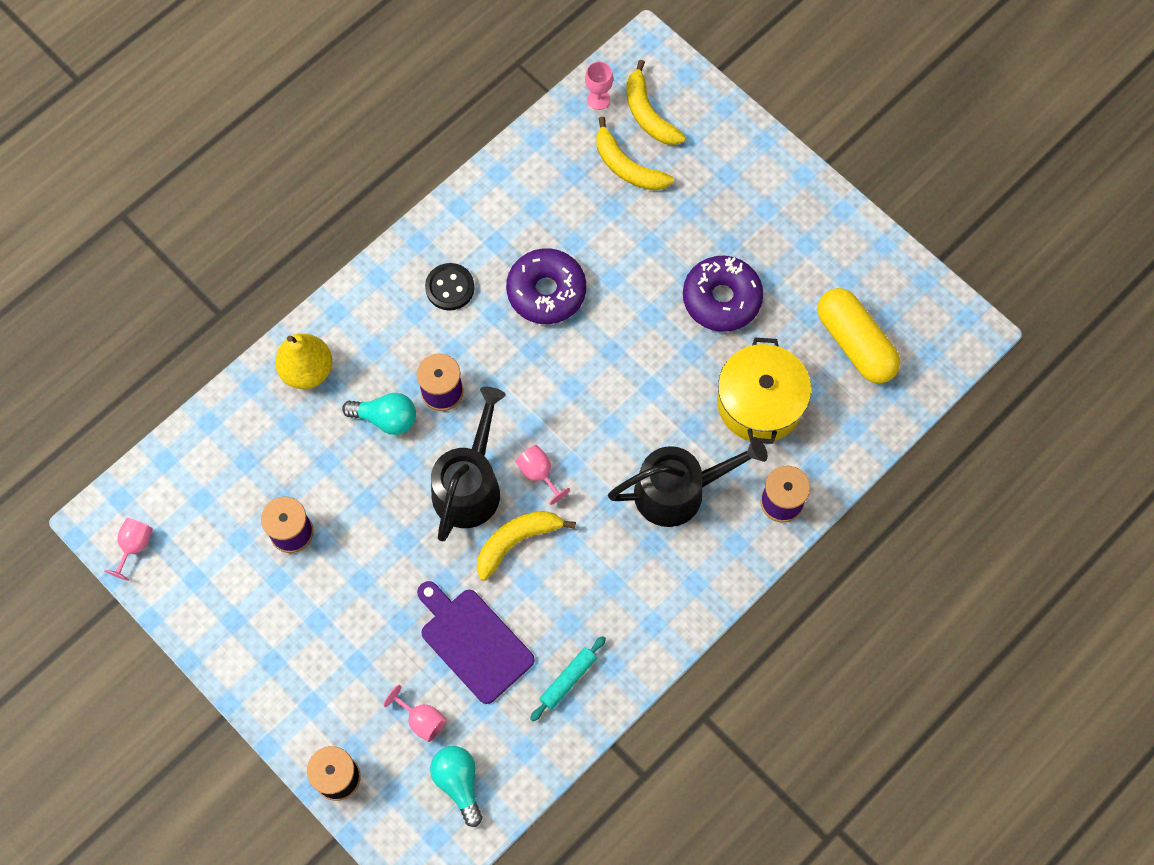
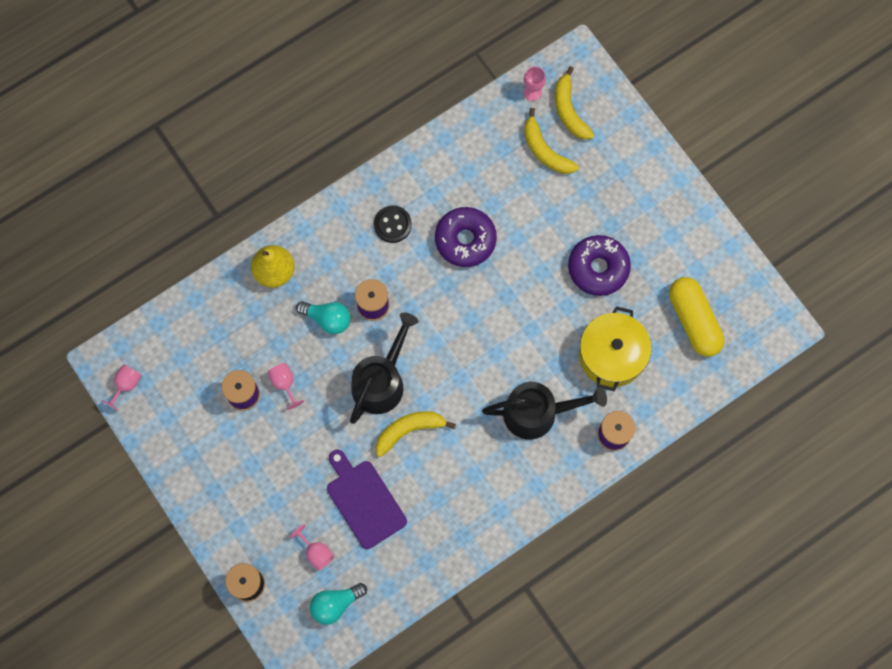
camera: 10 degrees right, 5 degrees up
turquoise light bulb [430,746,483,827] -> turquoise light bulb turned 105 degrees counterclockwise [310,583,367,625]
pink goblet [516,445,570,505] -> pink goblet moved to [267,363,304,410]
turquoise rolling pin [530,636,606,721] -> none

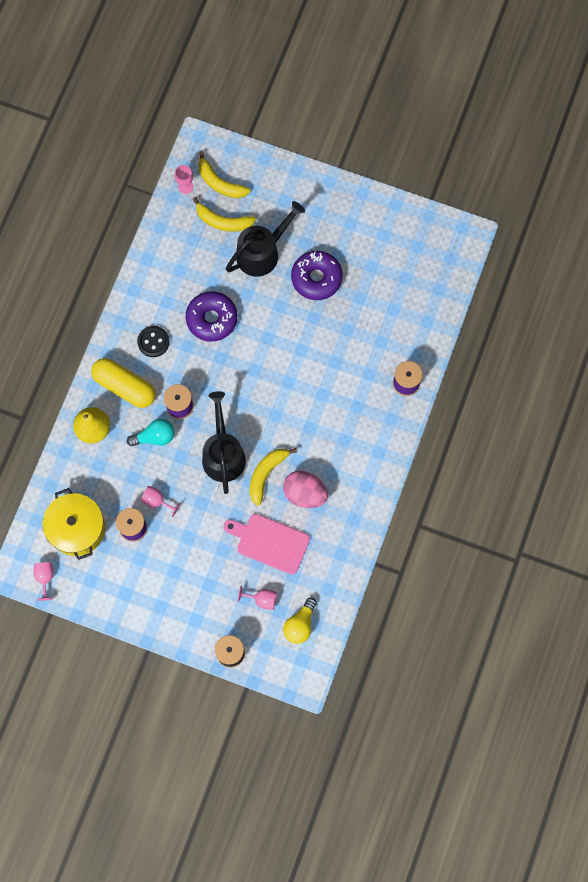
camera: 35 degrees left, 0 degrees up
turquoise light bulb [310,583,367,625] -> yellow light bulb [283,597,317,644]
purple cutting board [327,450,407,549] -> pink cutting board [223,514,310,574]
black watering can [482,382,607,440] -> black watering can moved to [225,201,305,277]
yellow pot [579,306,652,391] -> yellow pot moved to [43,488,105,560]
yellow capsule [669,277,724,357] -> yellow capsule moved to [91,358,155,408]
none -> pink egg [283,471,328,508]

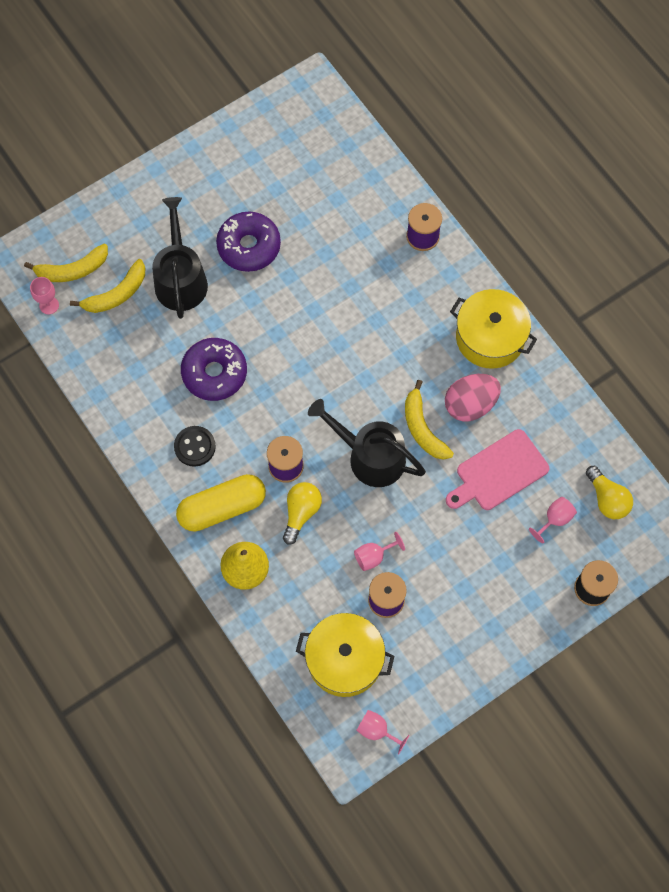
camera: 55 degrees left, 5 degrees down
turquoise light bulb [127,419,174,446] -> yellow light bulb [283,482,322,545]
none -> yellow pot [450,289,537,369]

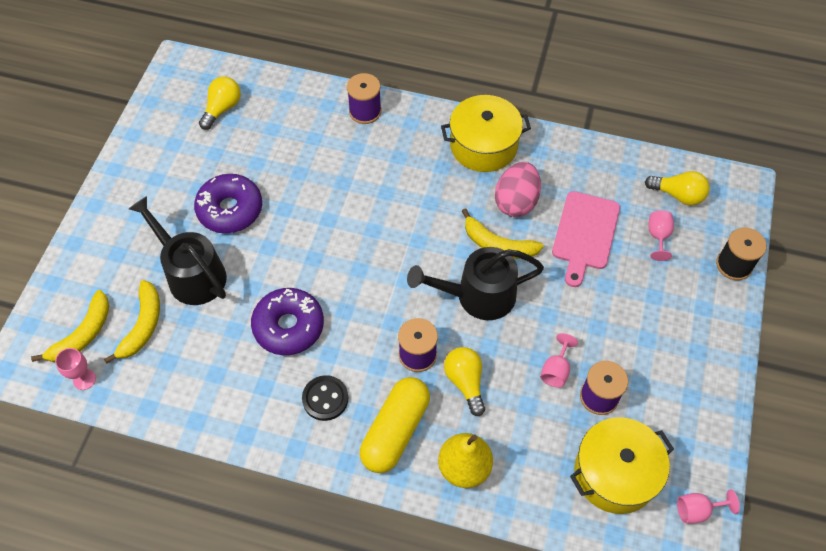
camera: 40 degrees left, 10 degrees down
none -> yellow light bulb [199,76,241,130]

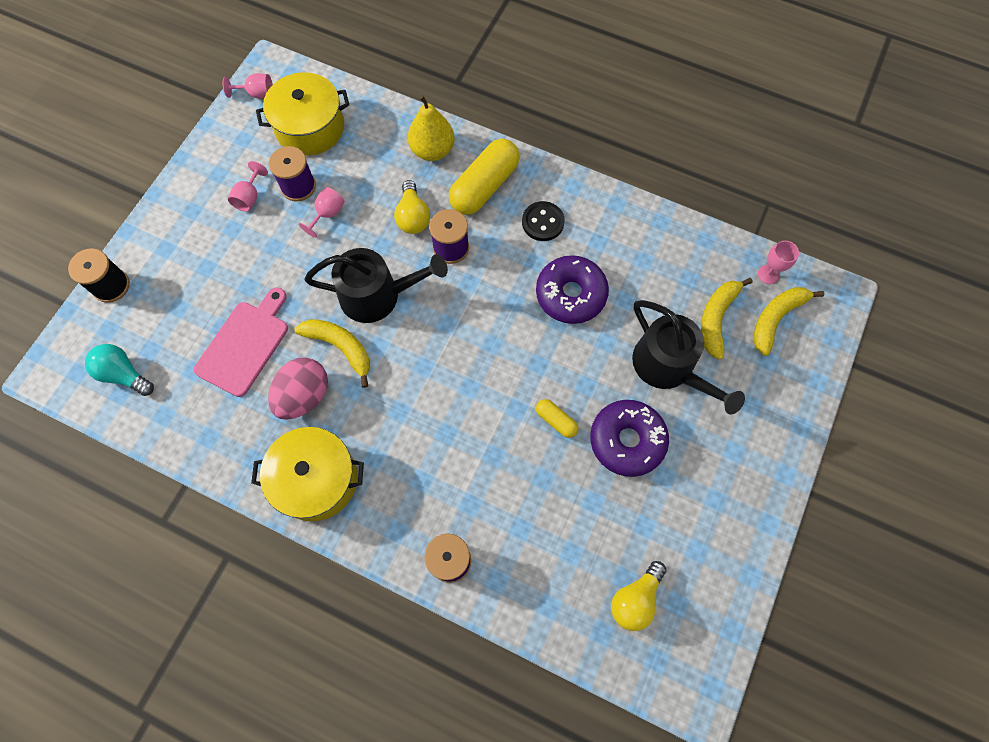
camera: 170 degrees left, 10 degrees up
yellow light bulb [645,171,710,206] -> turquoise light bulb [85,344,154,396]
pink goblet [648,210,674,261] -> pink goblet moved to [228,161,268,212]
none -> yellow capsule [536,399,579,438]

